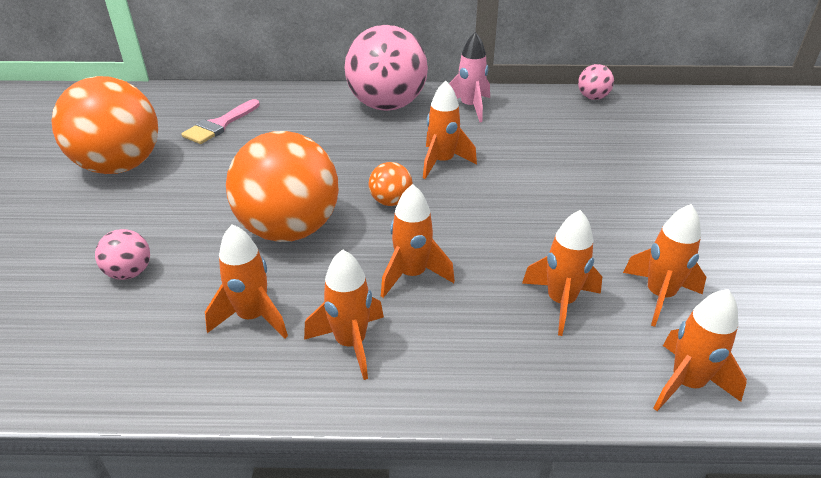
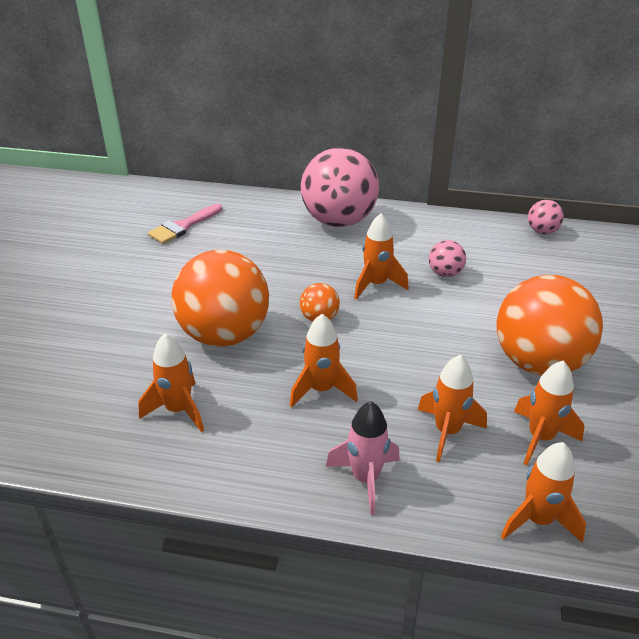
camera: 10 degrees right, 0 degrees up
orange ball [51,76,158,174] -> orange ball moved to [497,275,603,376]
pink ball [95,229,150,280] -> pink ball moved to [429,240,466,277]
orange rocket [304,249,384,380] -> none
pink rocket [449,32,490,122] -> pink rocket moved to [326,401,400,515]

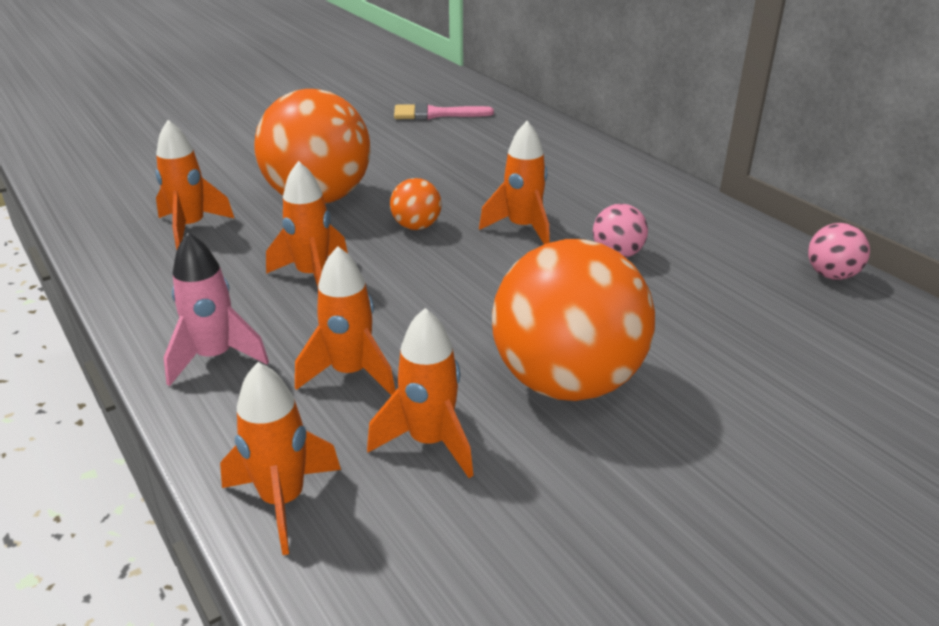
camera: 45 degrees right, 5 degrees down
pink ball [301,148,379,227] -> none

